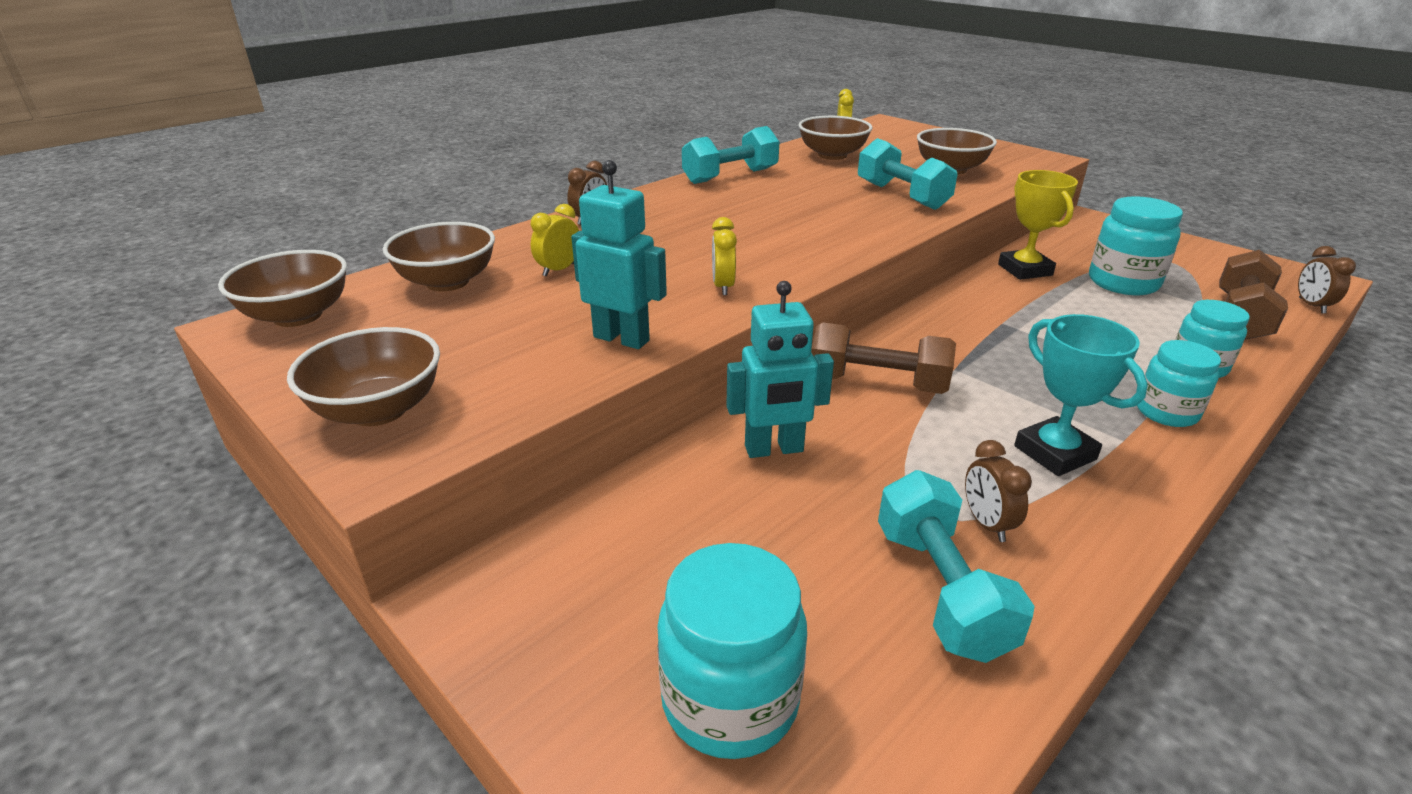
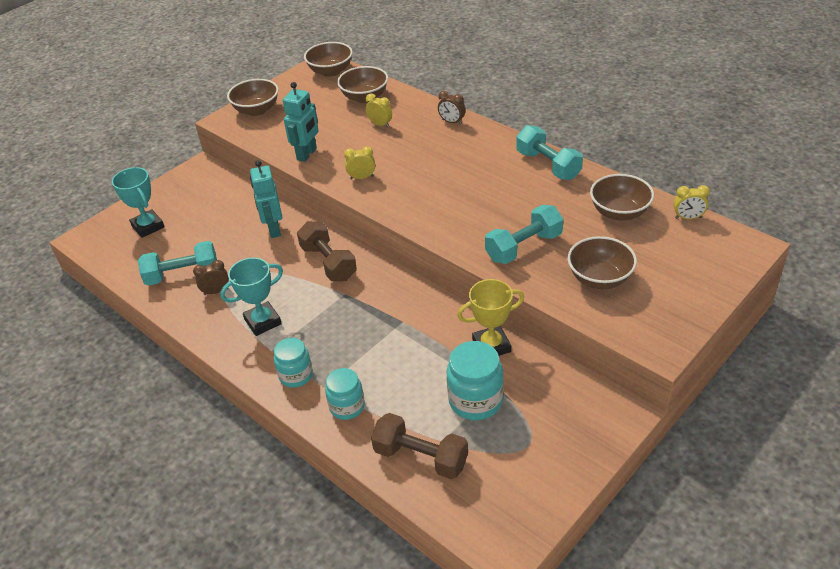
camera: 90 degrees right, 10 degrees up
turquoise jar [657,543,807,759] -> turquoise trophy [112,167,165,238]
brown dumbbell [812,323,956,394] -> brown dumbbell turned 45 degrees counterclockwise [297,221,357,281]
brown clock [1298,246,1356,314] -> none

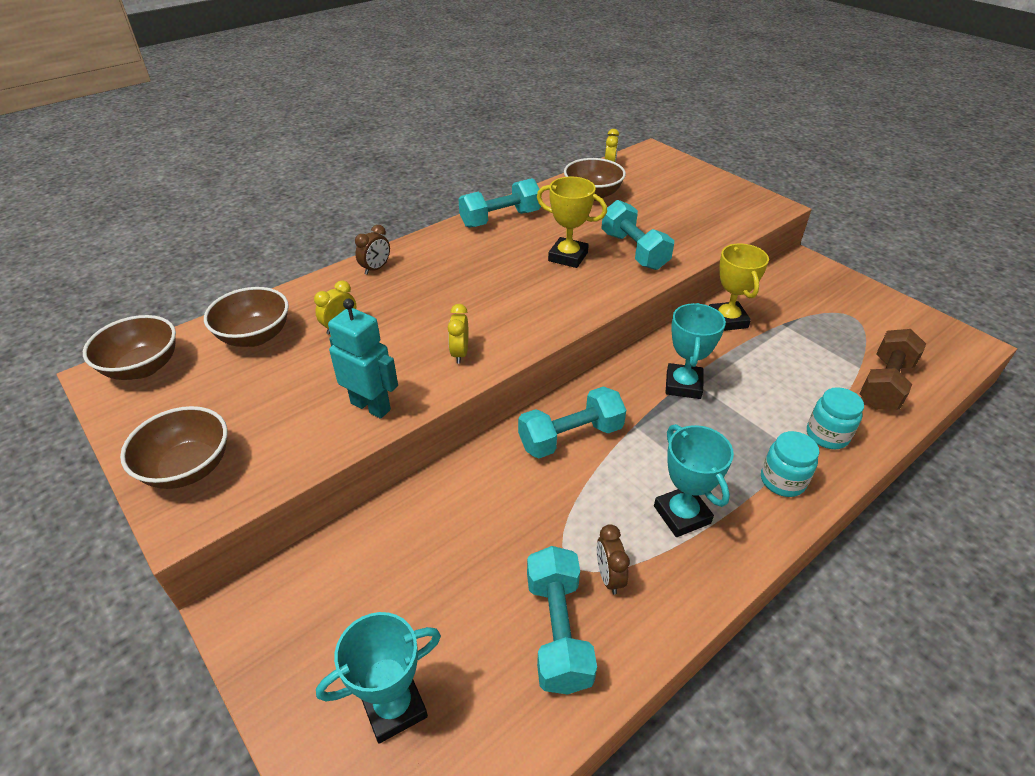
camera: 85 degrees left, 0 degrees up
turquoise robot [250,160,282,238] -> none
brown dumbbell [297,221,357,281] -> turquoise dumbbell [518,386,626,458]
turquoise jar [446,341,504,420] -> none
brown bowl [568,236,637,289] -> none
none -> yellow trophy [537,177,607,268]
none -> turquoise trophy [666,303,726,399]

